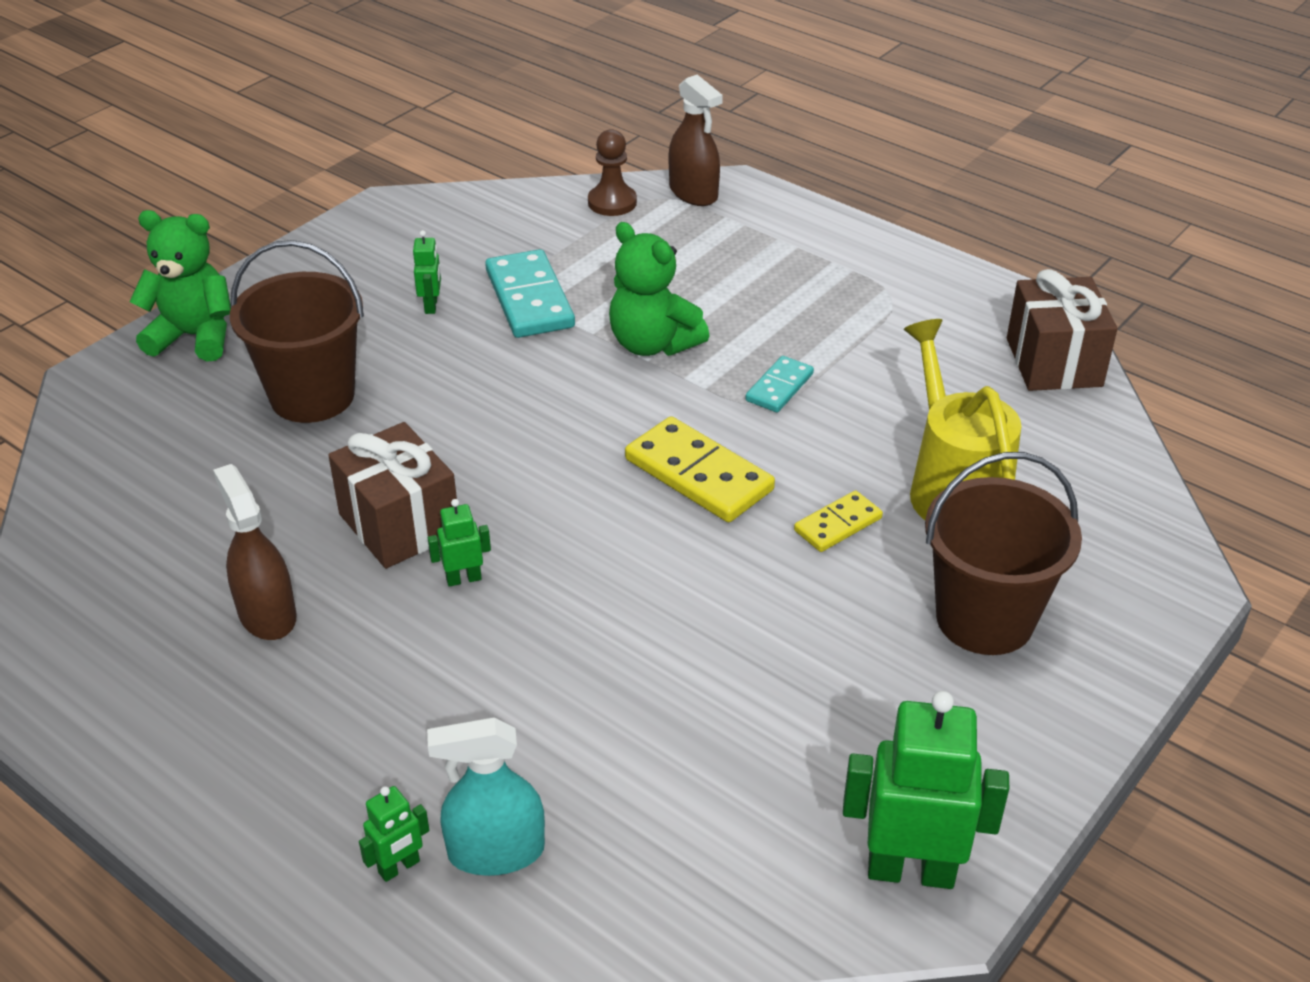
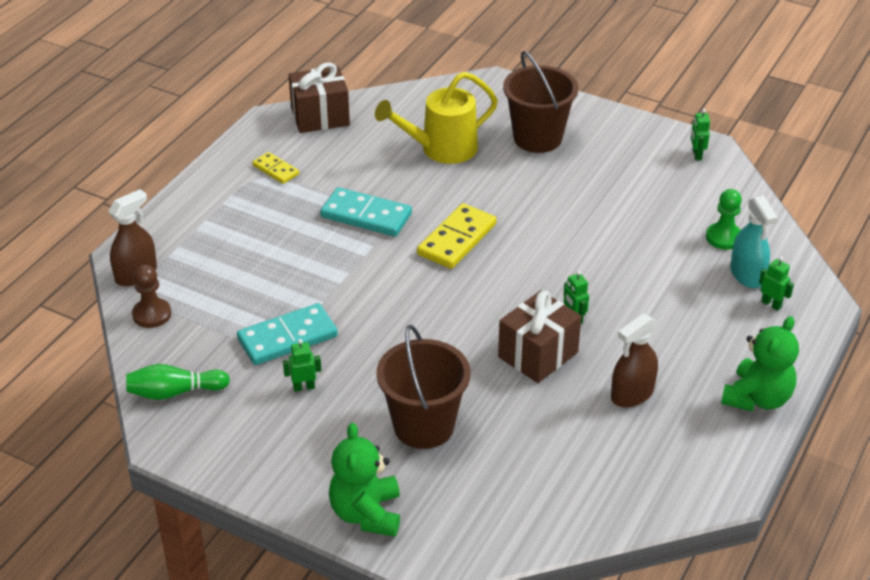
camera: 100 degrees left, 0 degrees up
green teddy bear [609,222,709,356] -> green teddy bear moved to [721,316,799,412]
turquoise domino [745,356,814,412] -> turquoise domino [320,187,412,237], size x1.76
yellow domino [794,490,883,552] -> yellow domino moved to [252,152,299,184]
green robot [843,691,1009,889] -> green robot [691,109,710,160], size x0.48
none -> green bowling pin [126,364,230,400]
none -> green pawn [706,189,742,250]

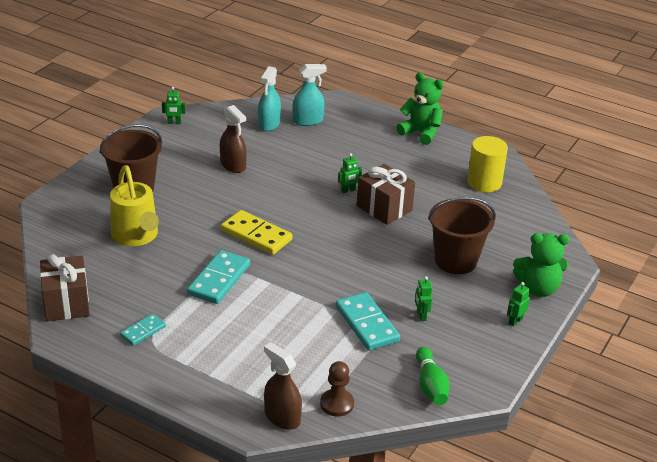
camera: 90 degrees left, 5 degrees down
yellow domino [252,152,299,184] -> turquoise domino [120,314,166,346]
brown spray bottle [611,313,658,407] -> brown spray bottle moved to [220,105,247,173]
green pawn [706,189,742,250] -> turquoise spray bottle [258,66,281,132]
green robot [759,256,794,311] -> green robot moved to [507,282,530,326]
none -> yellow cylinder [467,136,508,192]

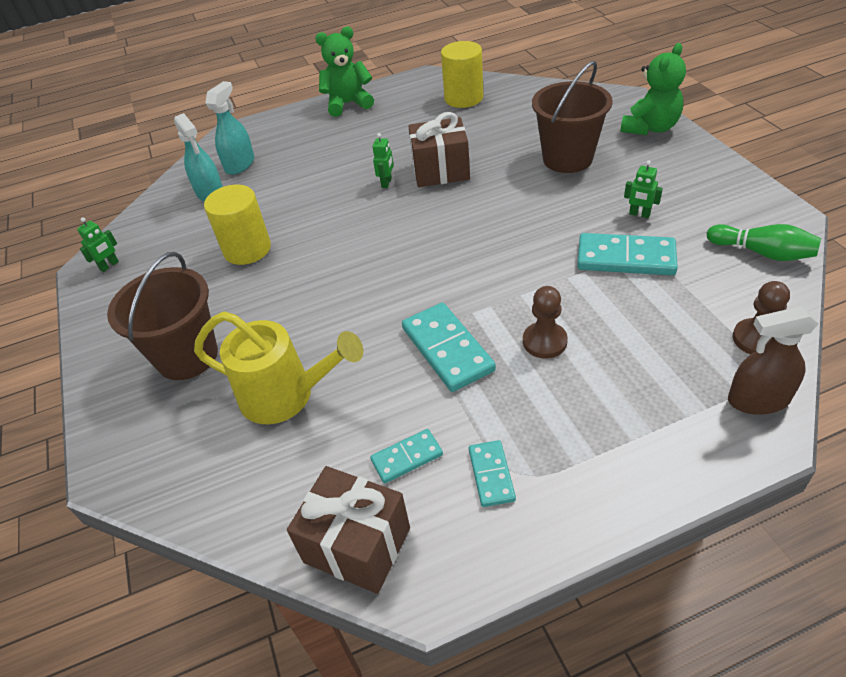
camera: 45 degrees left, 10 degrees up
brown spray bottle [220,105,247,173] -> yellow cylinder [204,185,271,265]
yellow domino [221,210,293,255] -> none
green robot [507,282,530,326] -> none
none -> turquoise domino [370,429,443,483]
none -> brown pawn [523,286,568,358]

